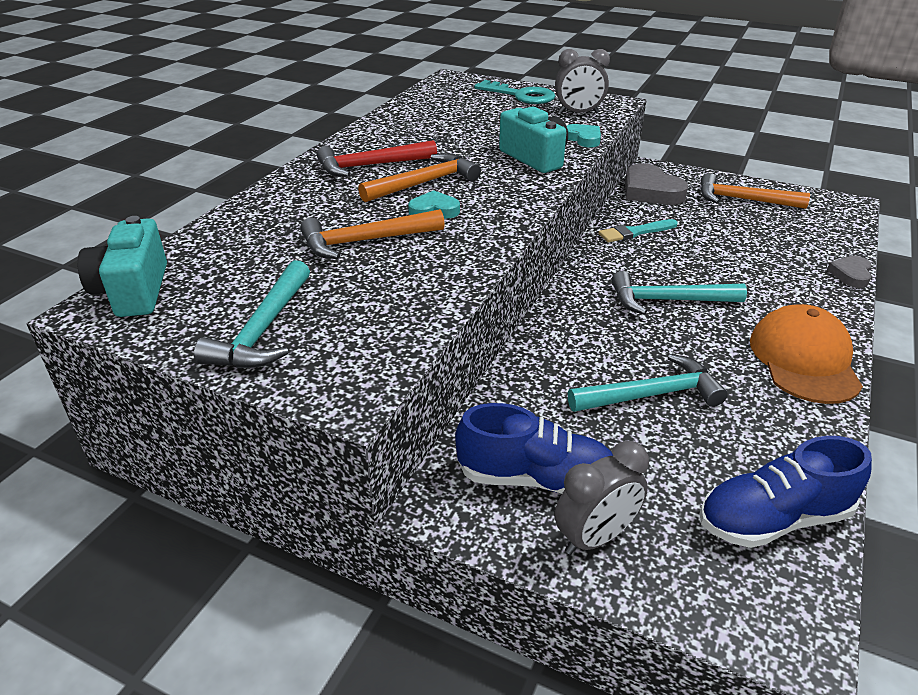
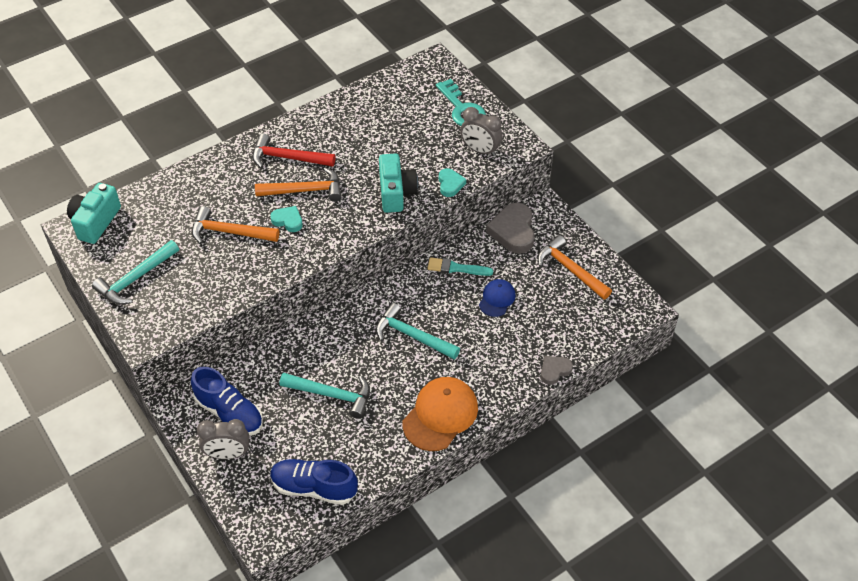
camera: 30 degrees right, 15 degrees up
none -> blue cap [479,279,516,317]

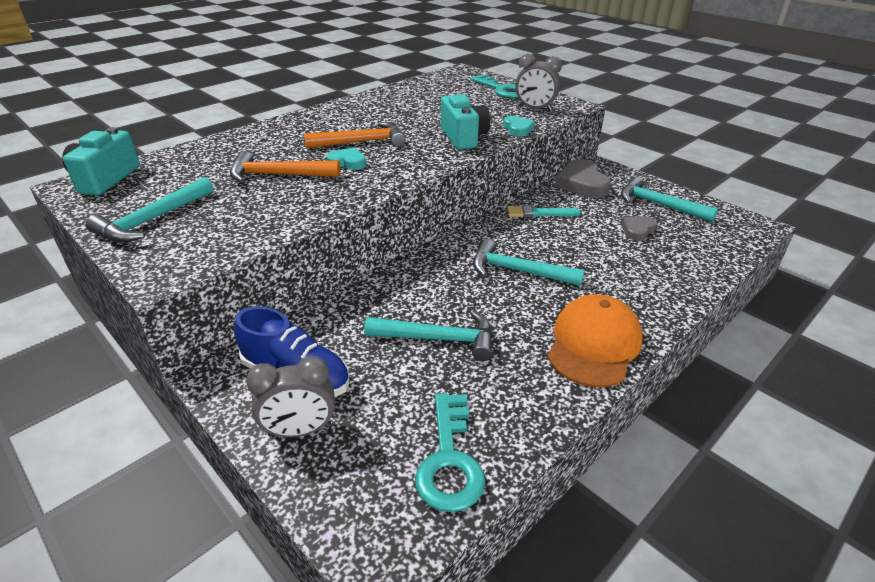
camera: 10 degrees left, 15 degrees down
red hammer [253,134,335,168] -> none
blue shoe [270,459,358,505] -> turquoise key [415,393,485,512]
blue cap [479,279,516,317] -> none
orange hammer [537,235,612,300] -> turquoise hammer [621,177,718,222]
grey heart [541,356,573,385] -> grey heart moved to [621,216,657,241]

